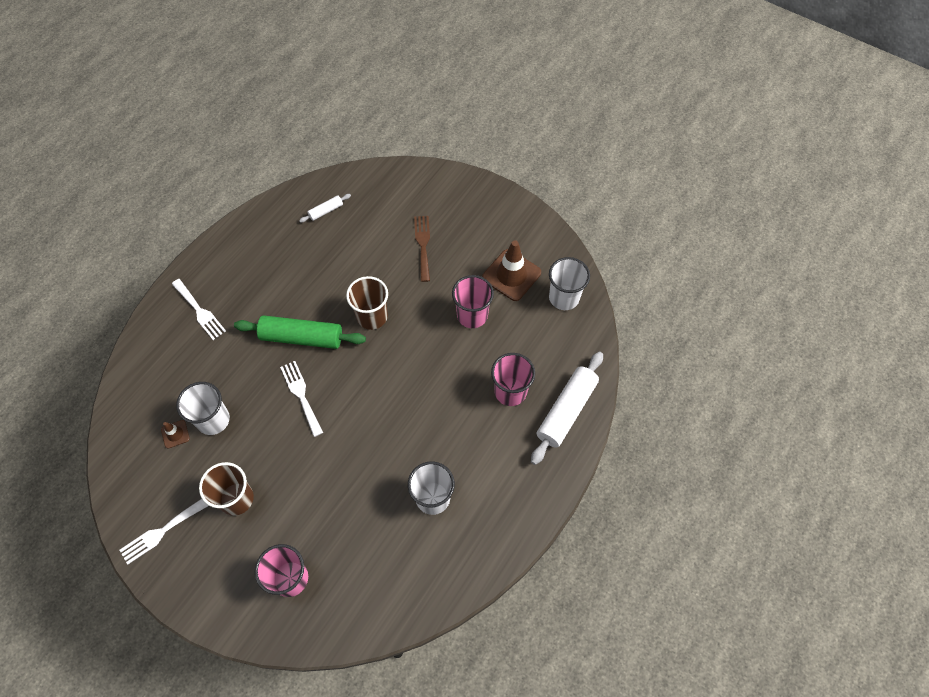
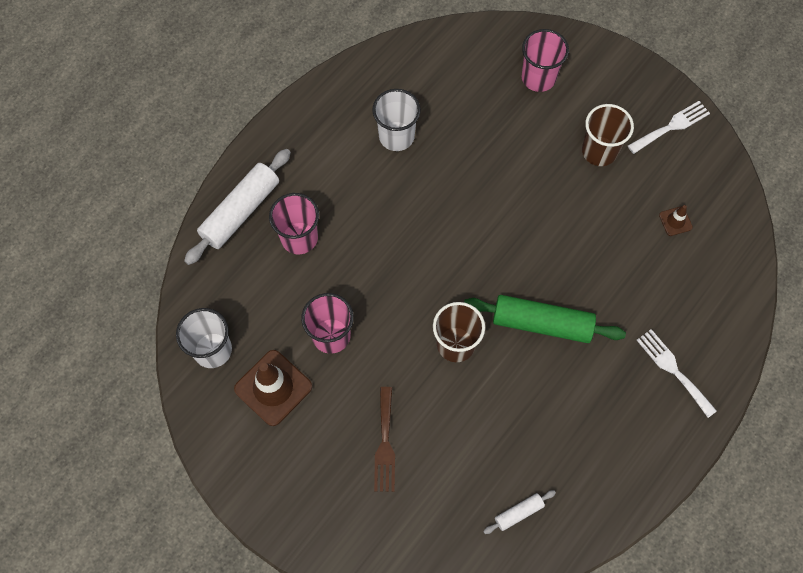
camera: 175 degrees left, 5 degrees up
white cup [176,382,230,435] -> none
white fork [280,361,323,437] -> none

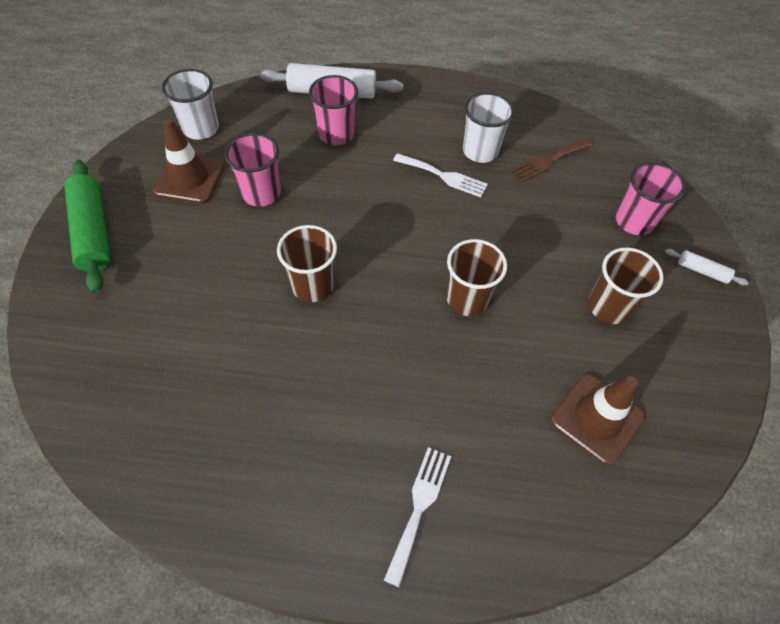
camera: 55 degrees right, 10 degrees down
brown fork [374,387,395,492] -> brown fork moved to [511,138,593,183]
green rolling pin [464,295,626,343] -> green rolling pin moved to [64,160,111,293]
white rolling pin [483,490,556,534] -> white rolling pin moved to [665,249,749,285]
white fork [628,101,710,154] -> white fork moved to [393,153,488,197]
brown traffic cone [659,205,693,236] -> brown traffic cone [551,374,645,466], size x2.07
none -> brown cup [446,239,507,316]

